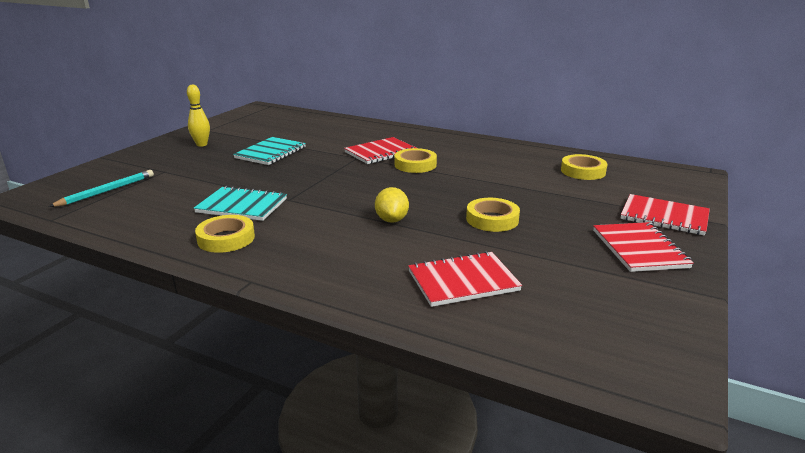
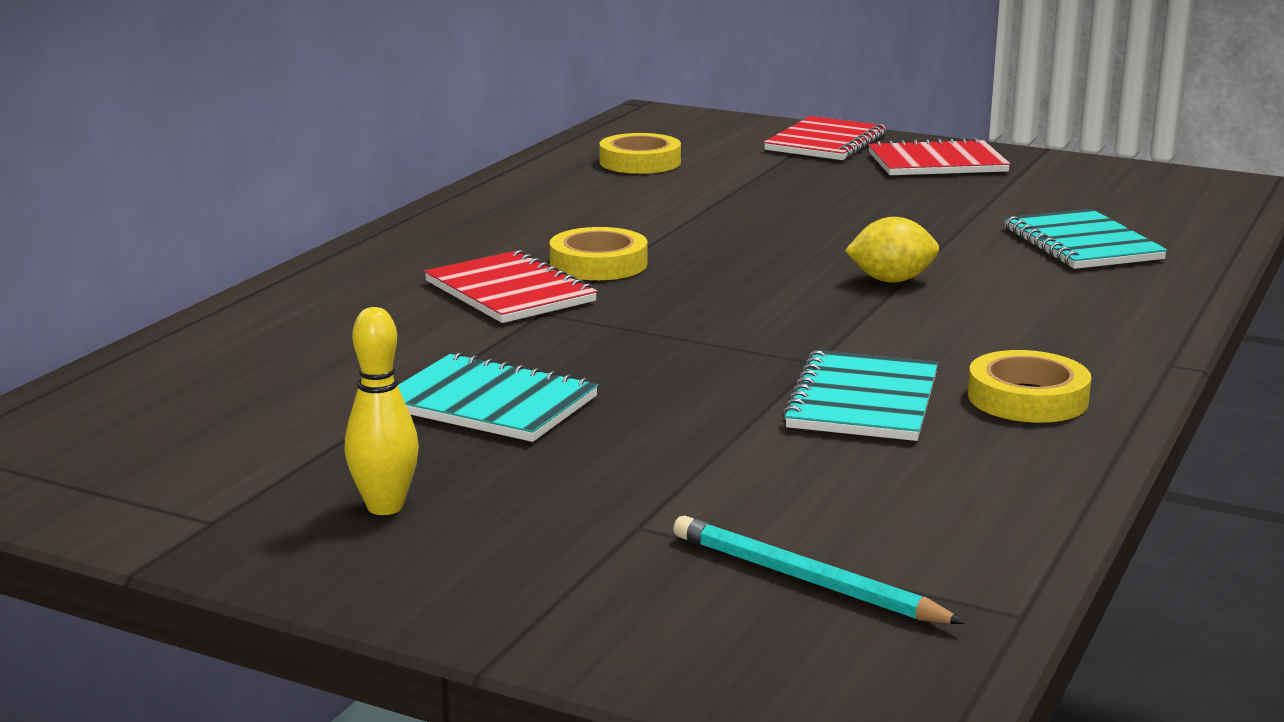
camera: 90 degrees left, 5 degrees down
red notebook [408,251,522,307] -> turquoise notebook [1004,209,1168,269]
yellow tape [466,198,520,232] -> none

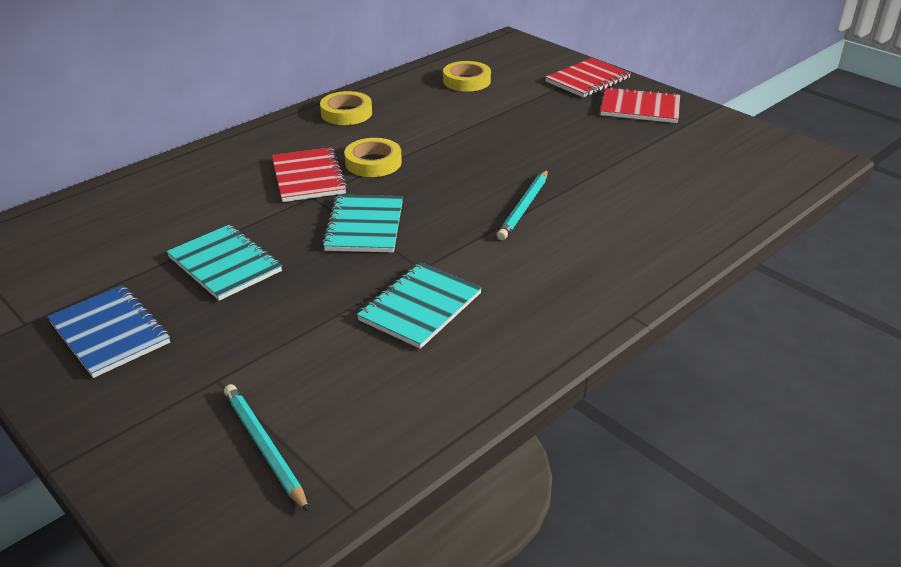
camera: 20 degrees right, 15 degrees up
yellow bowling pin [345,307,419,515] -> blue notebook [47,285,170,378]
yellow lemon [845,217,939,283] -> turquoise pencil [497,170,548,240]
yellow tape [968,350,1091,423] -> yellow tape moved to [320,91,372,125]
turquoise notebook [1004,209,1168,269] -> turquoise notebook moved to [322,195,403,252]

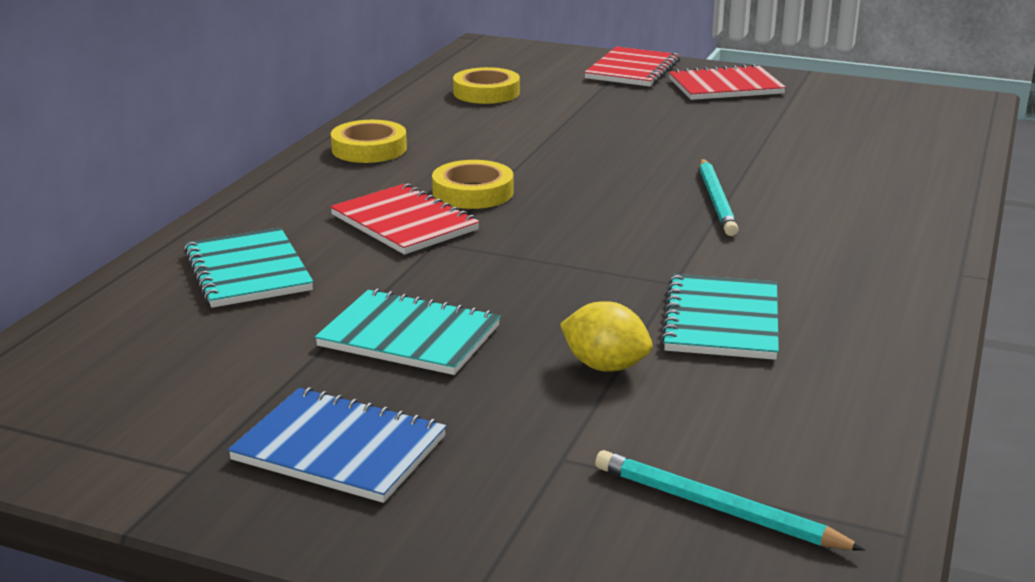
camera: 25 degrees left, 10 degrees down
turquoise notebook [322,195,403,252] -> turquoise notebook moved to [183,227,313,308]
none -> yellow lemon [560,301,652,372]

